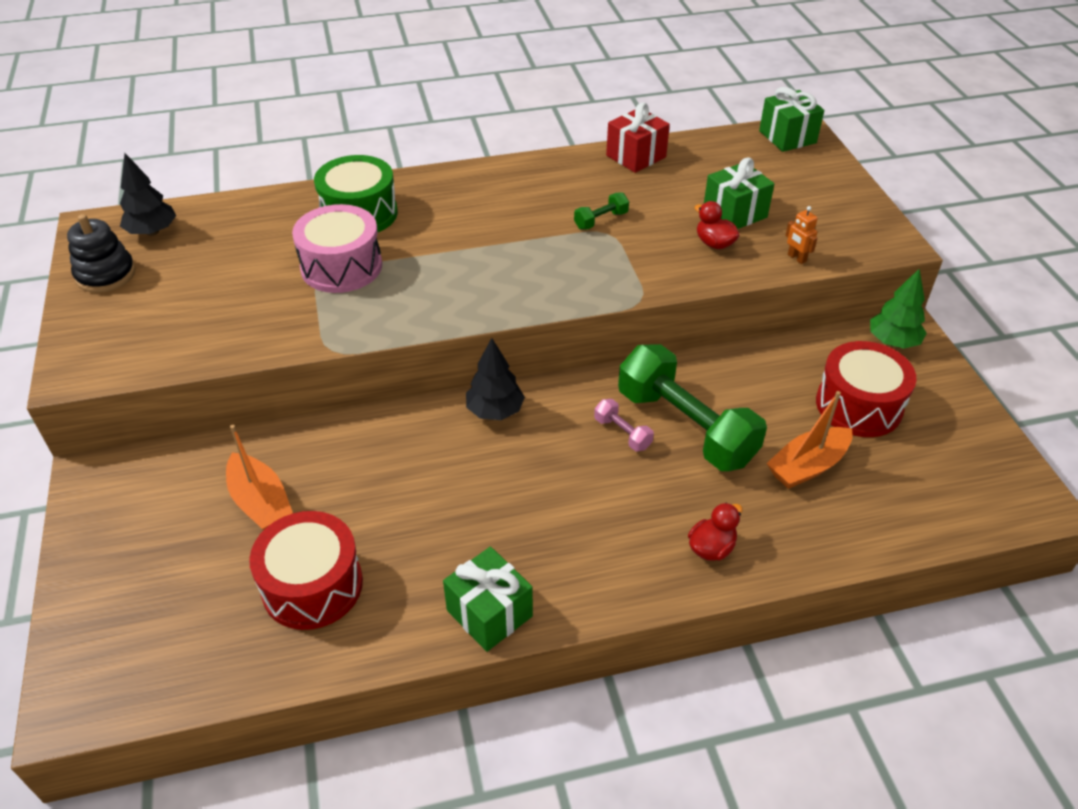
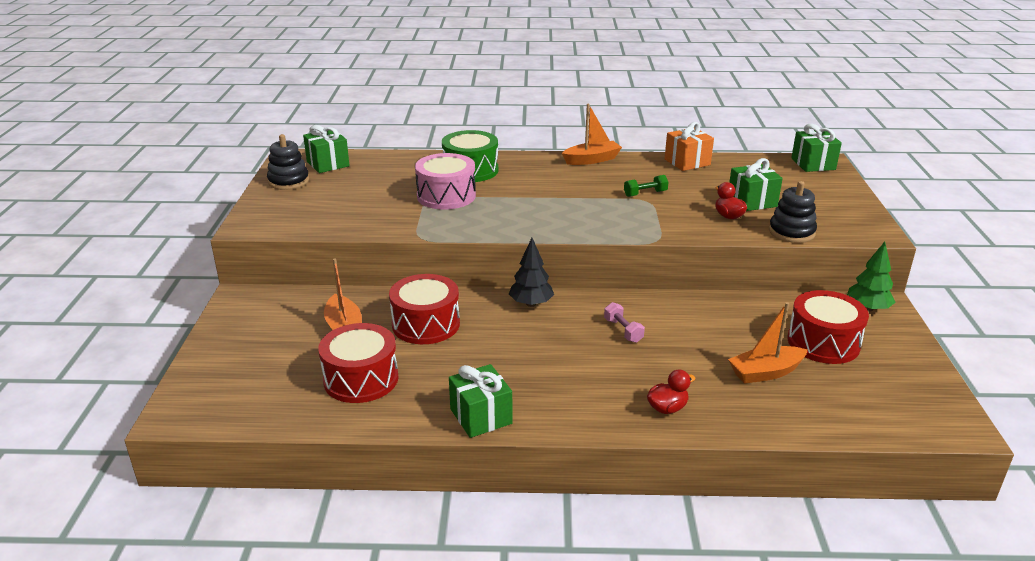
camera: 15 degrees right, 15 degrees down
black tree [120,153,176,236] -> green gift [303,125,350,173]
red gift [606,102,670,173] -> orange gift [665,122,714,171]
green dumbbell [618,344,767,471] -> none
orange robot [785,206,818,264] -> black stacking toy [769,181,817,243]
none -> red drum [389,274,460,344]
none -> orange boat [562,104,622,165]

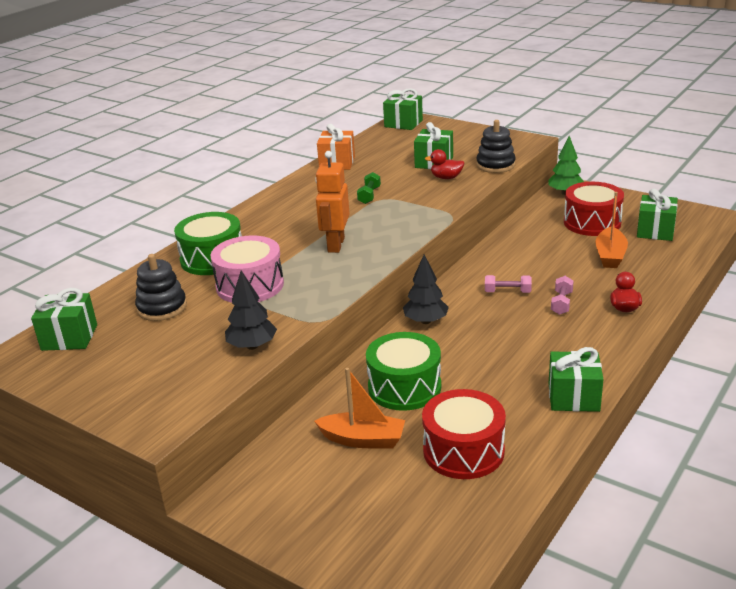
camera: 55 degrees left, 0 degrees up
black stacking toy [267,134,309,190] -> black stacking toy moved to [135,254,187,321]
red drum [389,274,460,344] -> green drum [366,332,441,411]
orange boat [562,104,622,165] -> none
none -> black tree [225,271,277,350]
none -> orange robot [315,151,350,253]
none -> pink dumbbell [551,276,574,315]
none -> green gift [637,189,678,241]

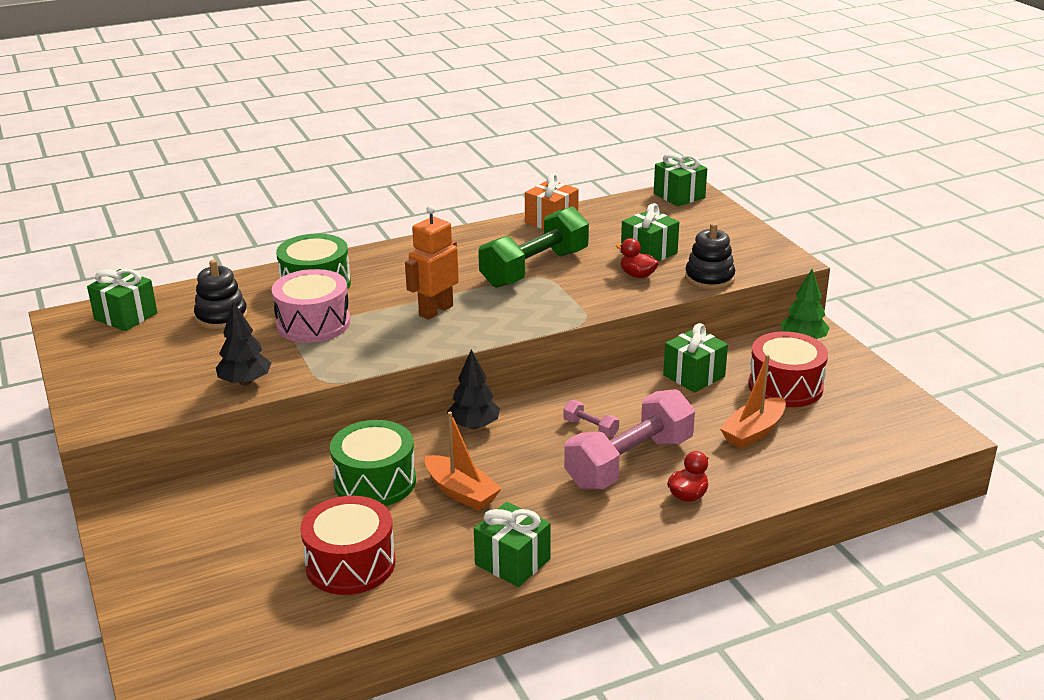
camera: 30 degrees right, 0 degrees up
orange boat [314,368,405,449] -> orange boat moved to [425,412,502,511]
green dumbbell [357,172,381,204] -> green dumbbell [478,207,589,288], size x2.40
pink dumbbell [551,276,574,315] -> pink dumbbell [564,389,695,490], size x2.40
green gift [637,189,678,241] -> green gift moved to [663,323,728,393]

